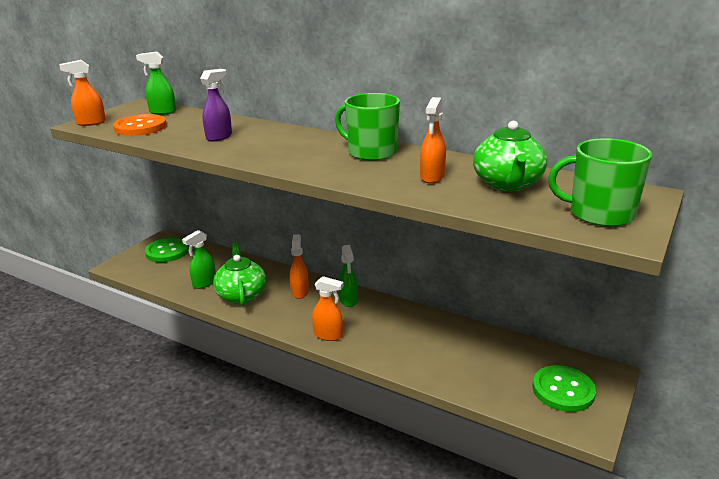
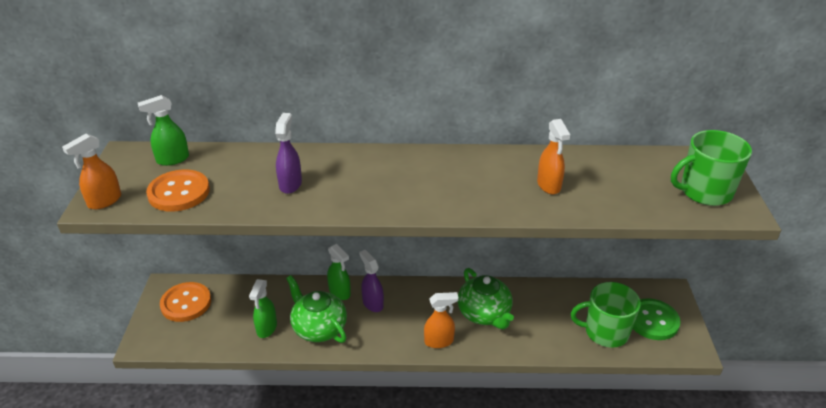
camera: 30 degrees left, 10 degrees up
green button [145,237,189,262] -> orange button [160,282,211,322]
orange spray bottle [290,234,309,299] -> purple spray bottle [359,250,384,312]
green mug [335,93,400,161] -> green mug moved to [571,282,641,348]
green spray bottle [339,245,358,307] -> green spray bottle moved to [327,244,351,300]
green teapot [473,121,547,192] -> green teapot moved to [458,268,514,329]

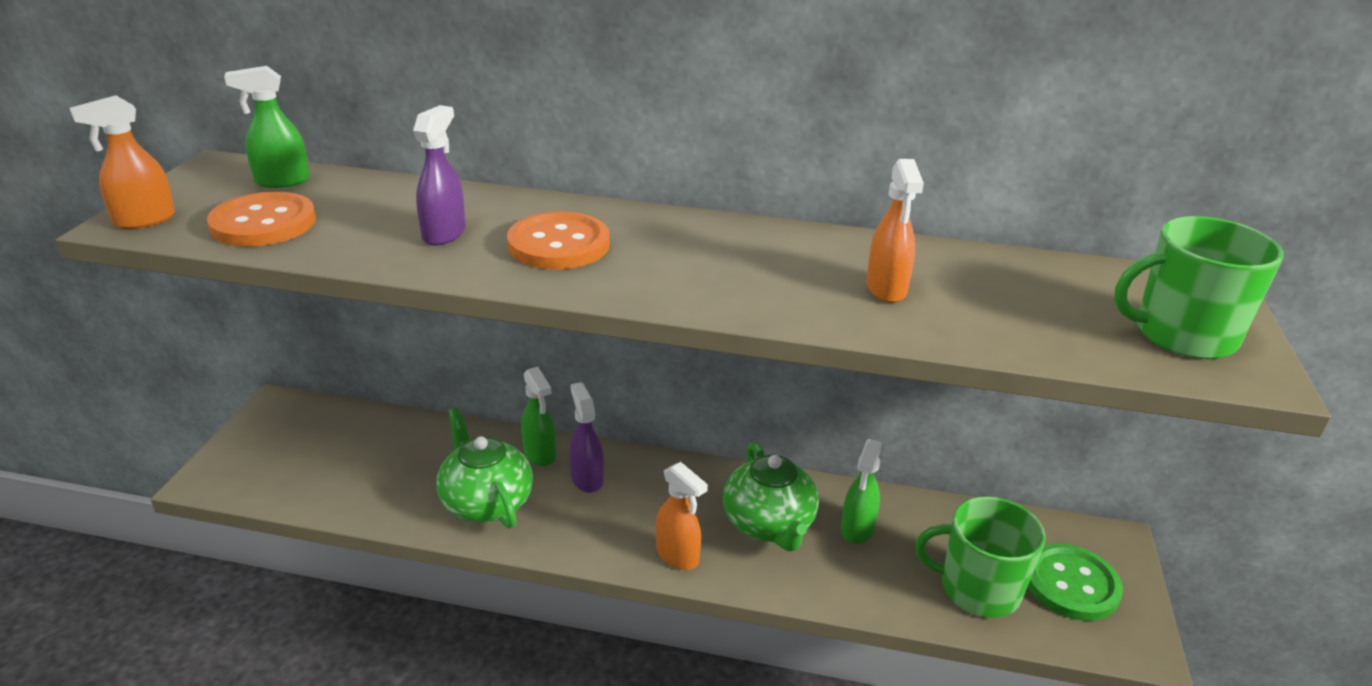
camera: 10 degrees right, 5 degrees down
orange button [160,282,211,322] -> orange button moved to [507,211,610,269]
green spray bottle [249,279,277,338] -> green spray bottle moved to [841,439,882,544]
orange spray bottle [424,292,459,348] -> orange spray bottle turned 45 degrees clockwise [656,462,708,570]

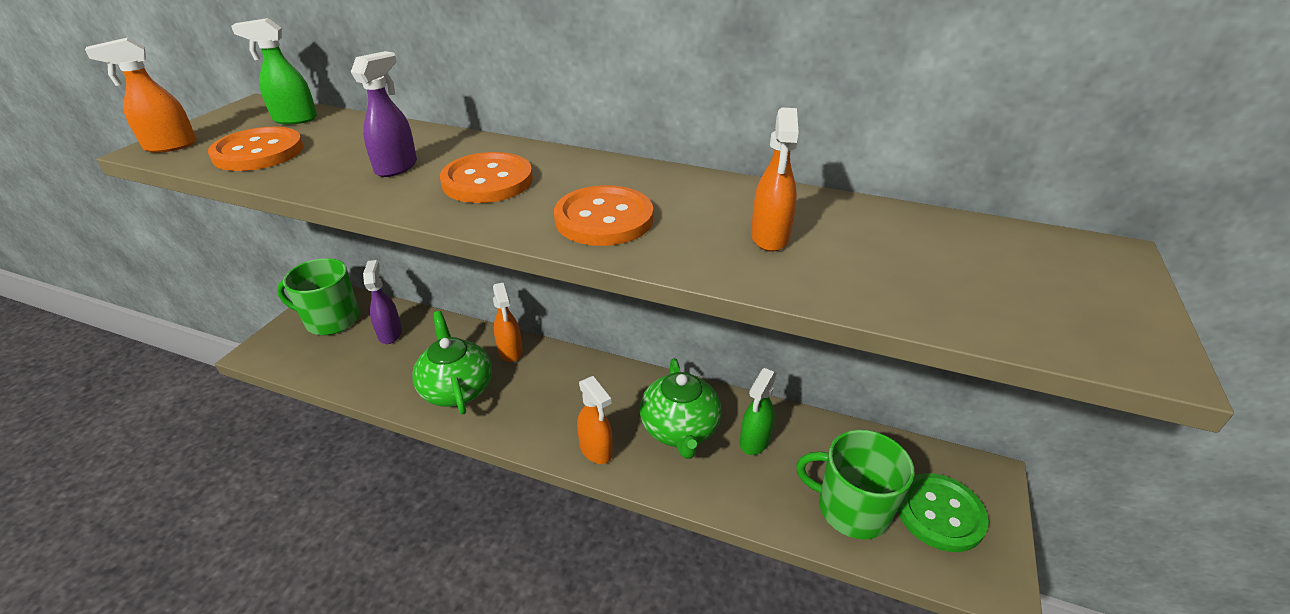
camera: 10 degrees right, 5 degrees up
green spray bottle [521,367,556,466] -> orange spray bottle [493,283,523,362]
purple spray bottle [569,382,604,493] -> purple spray bottle moved to [363,260,402,344]
green mug [1114,216,1284,359] -> green mug moved to [277,258,359,335]
none -> orange button [554,185,653,246]

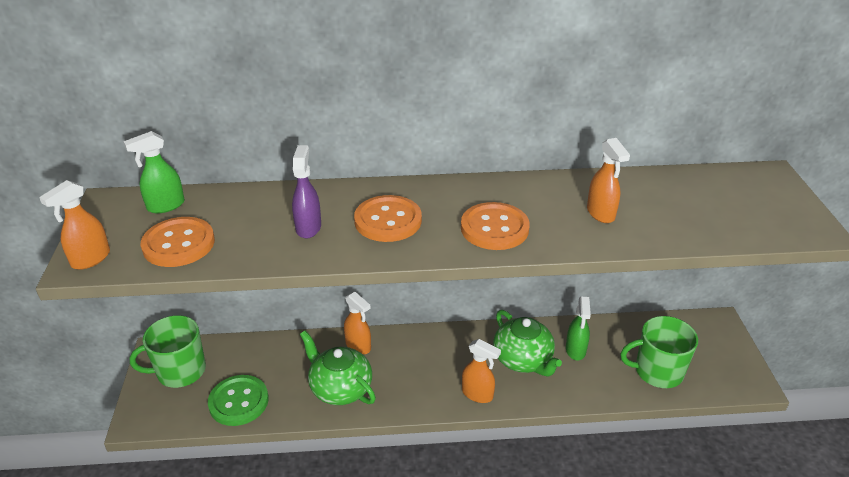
camera: 25 degrees left, 0 degrees up
purple spray bottle [363,260,402,344] -> none
green button [898,473,989,552] -> green button moved to [208,375,269,426]

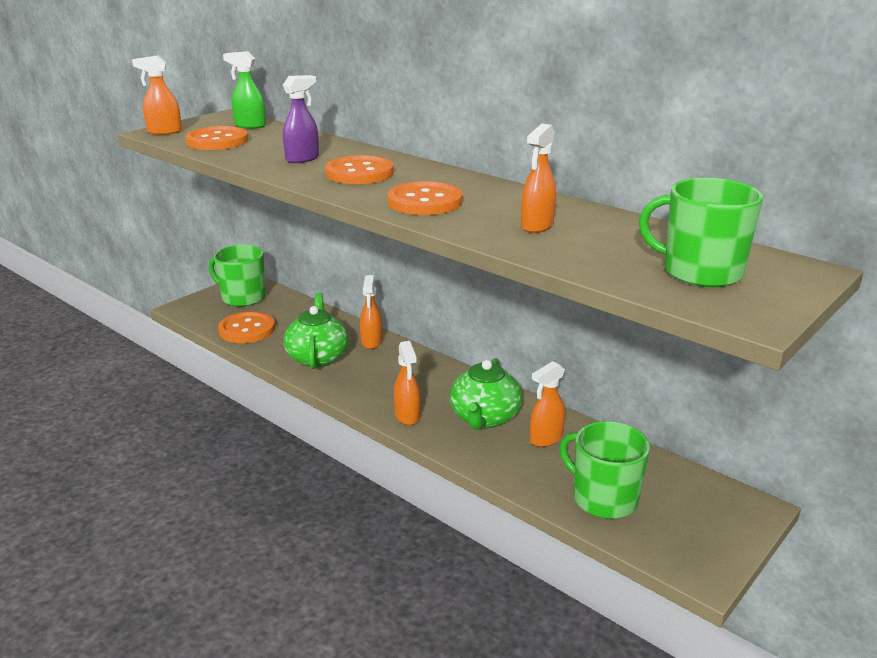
camera: 45 degrees right, 10 degrees down
green button [208,375,269,426] -> orange button [218,311,275,343]
green spray bottle [566,297,591,360] -> orange spray bottle [530,361,565,447]
none -> green mug [639,178,763,287]

